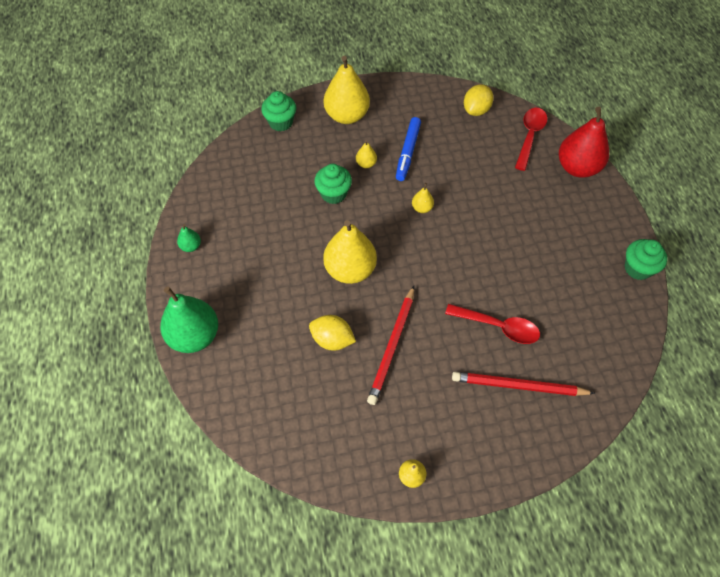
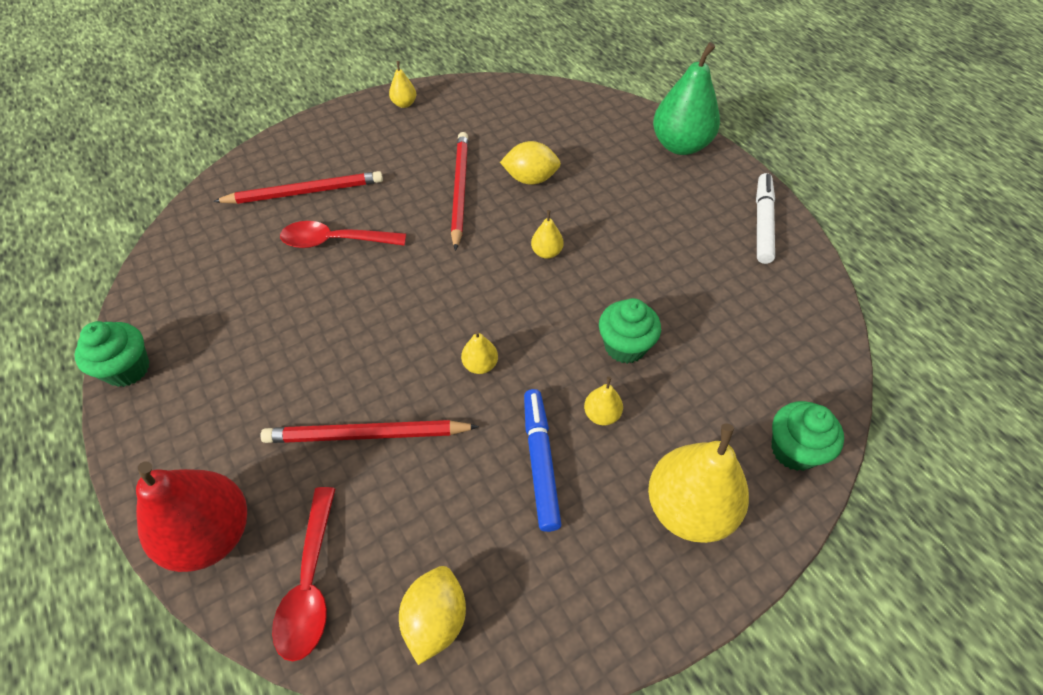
camera: 160 degrees right, 5 degrees down
green pear [177,224,201,252] -> white marker [756,173,775,264]
yellow pear [323,220,377,284] -> yellow pear [531,210,564,259], size x0.45
none -> red pencil [260,420,479,443]

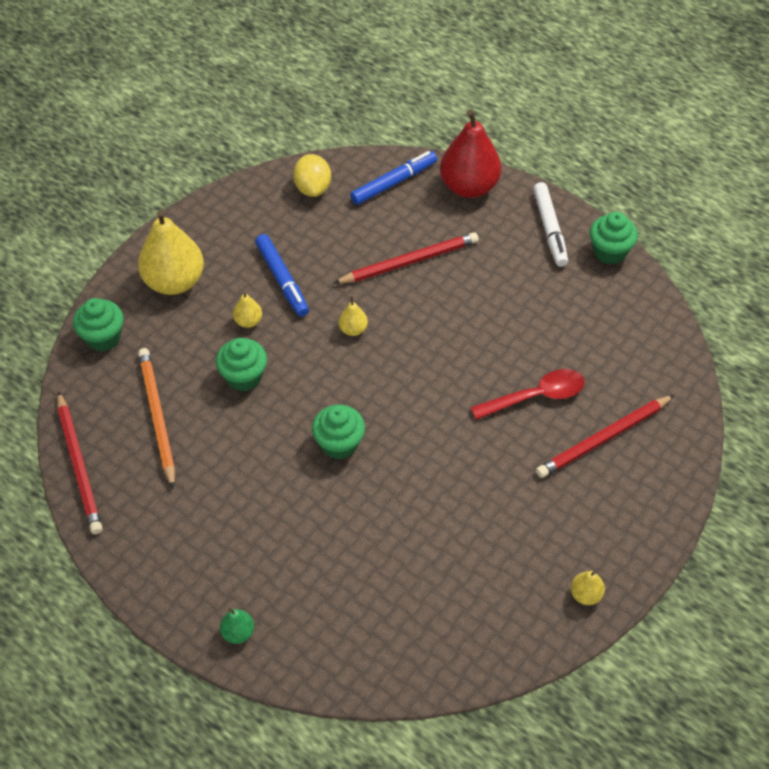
camera: 160 degrees right, 0 degrees up
red spoon [272,487,335,661] -> blue marker [350,151,437,205]
red pencil [451,132,468,251] -> red pencil moved to [57,391,103,534]
yellow lemon [500,141,561,185] -> none
yellow pear [531,210,564,259] -> green cupcake [312,405,365,460]
green pear [653,42,720,155] -> green pear [220,608,254,644], size x0.45
white marker [756,173,775,264] -> white marker moved to [533,182,568,267]
none -> orange pencil [138,348,175,489]

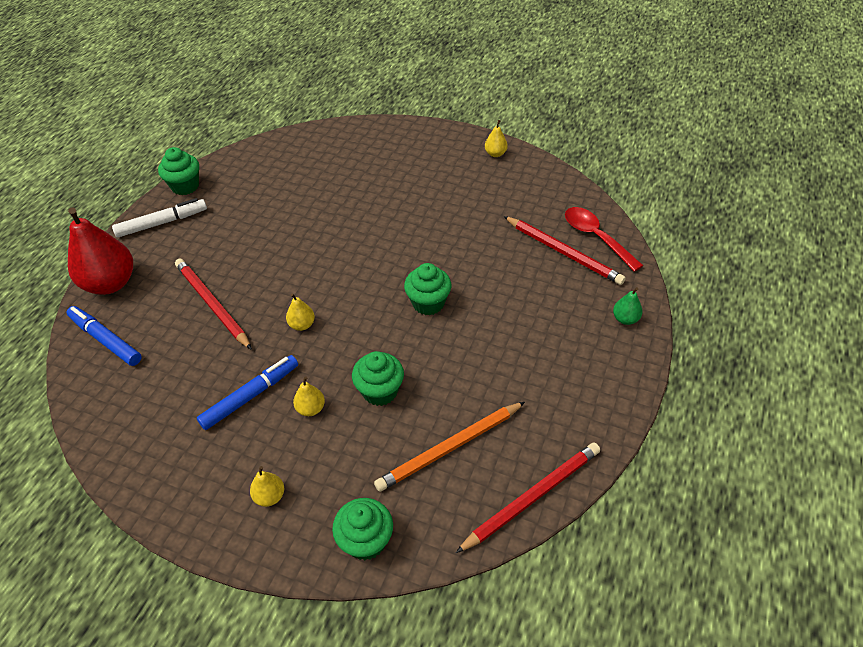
camera: 105 degrees left, 5 degrees down
yellow pear [138,209,204,295] -> yellow pear [250,466,284,507], size x0.45
yellow lemon [293,154,331,197] -> none
red spoon [471,369,585,420] -> red spoon moved to [565,207,644,272]
red pencil [536,395,674,478] -> red pencil moved to [504,216,626,285]

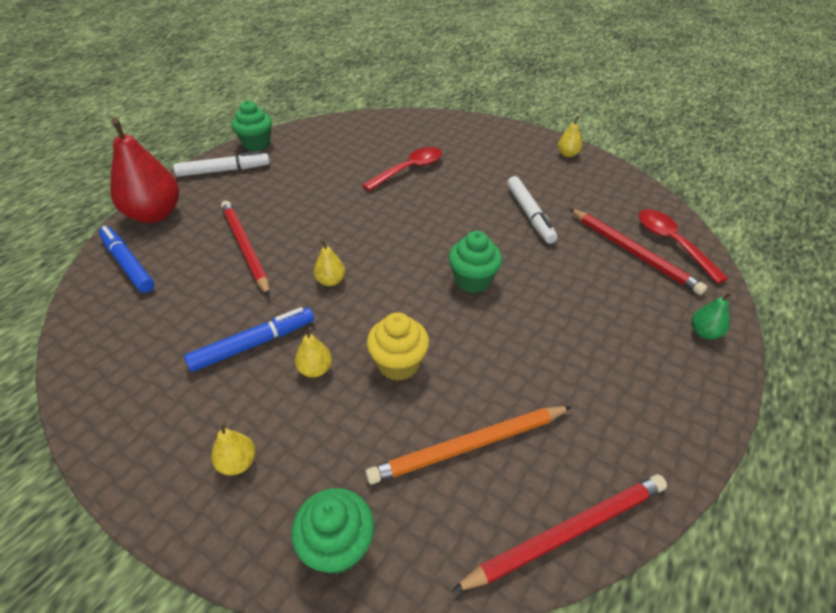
camera: 10 degrees right, 5 degrees down
green cupcake [352,351,404,406] -> yellow cupcake [367,312,429,381]
none -> red spoon [362,147,442,191]
none -> white marker [507,176,557,244]

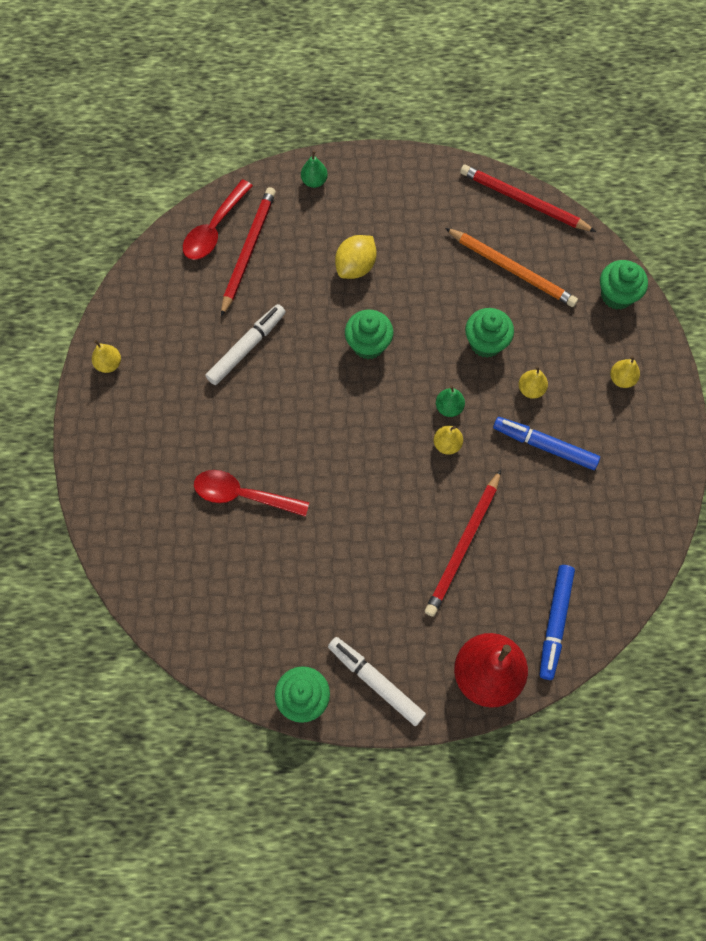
camera: 125 degrees left, 25 degrees up
yellow cupcake [367,312,429,381] -> green cupcake [465,308,514,358]
none -> yellow lemon [335,235,377,279]
none -> green pear [436,385,465,417]

